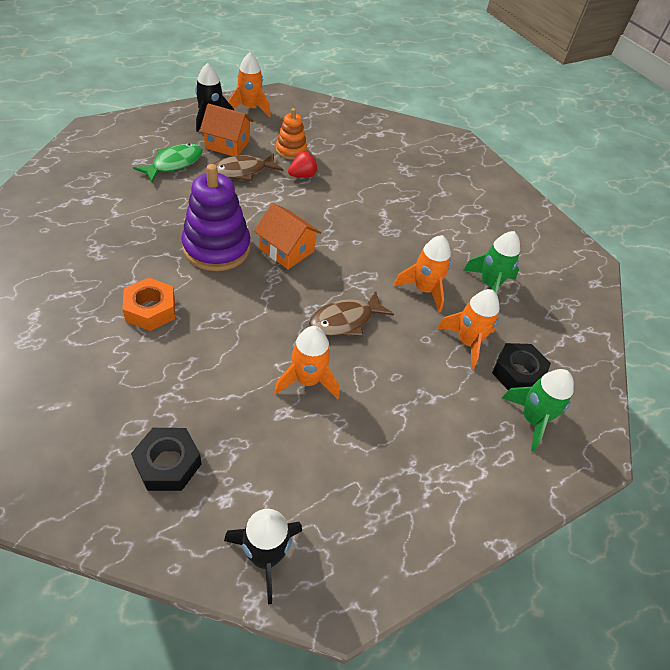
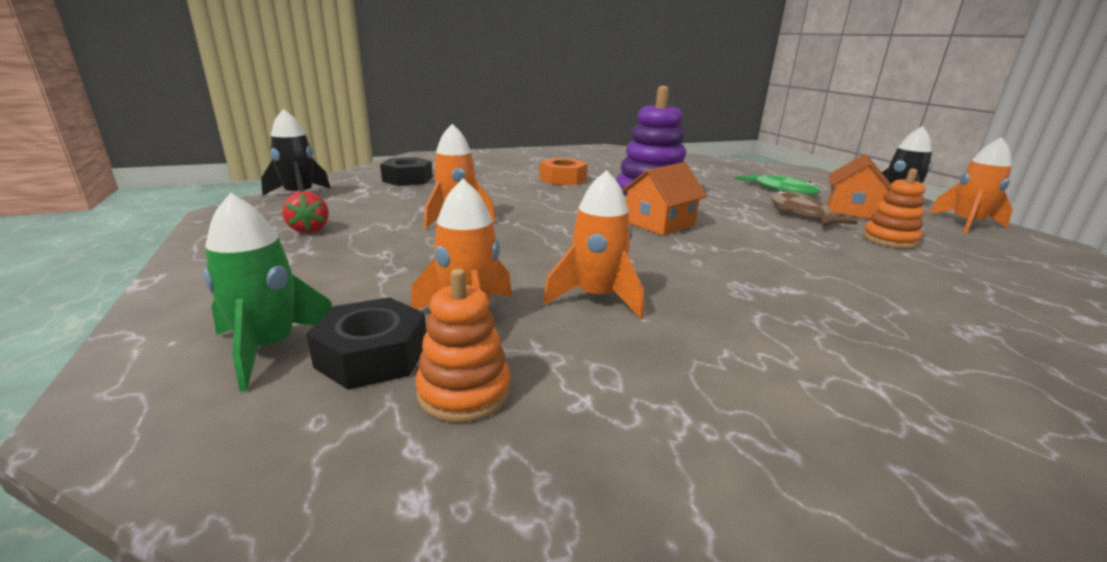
camera: 105 degrees right, 25 degrees down
red strawberry [288,151,317,177] -> red strawberry moved to [282,191,329,233]
brown fish [309,291,394,336] -> none
green rocket [464,231,520,294] -> none
none -> orange stacking toy [415,269,510,422]

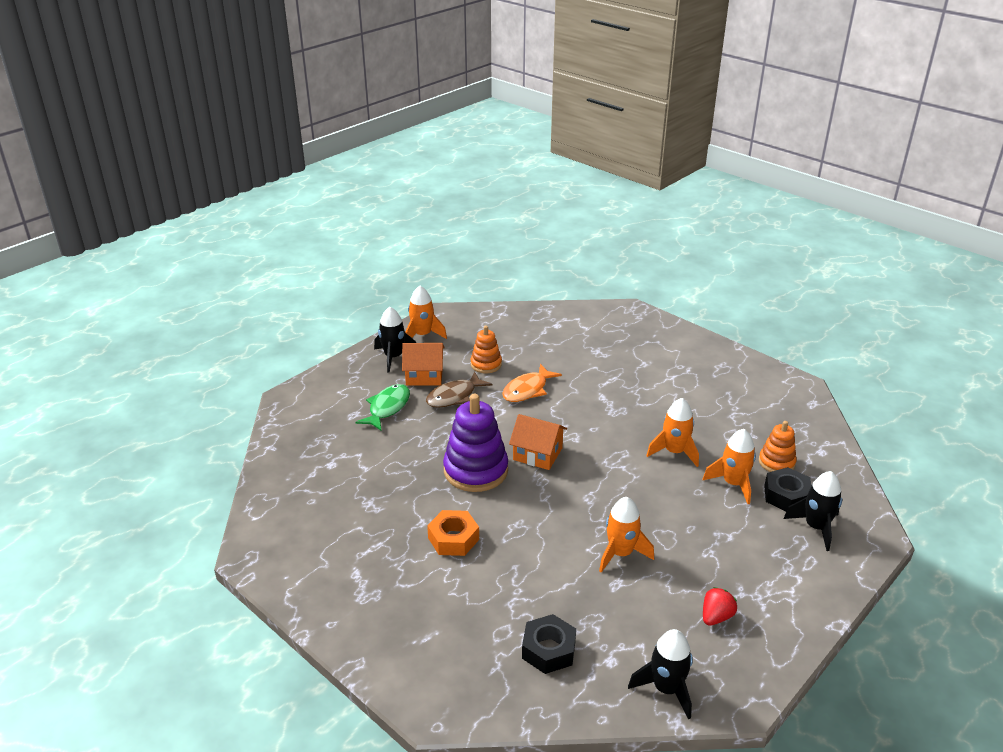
camera: 115 degrees left, 10 degrees up
green rocket [203,193,333,391] -> black rocket [784,471,842,551]
none -> orange fish [502,364,562,402]

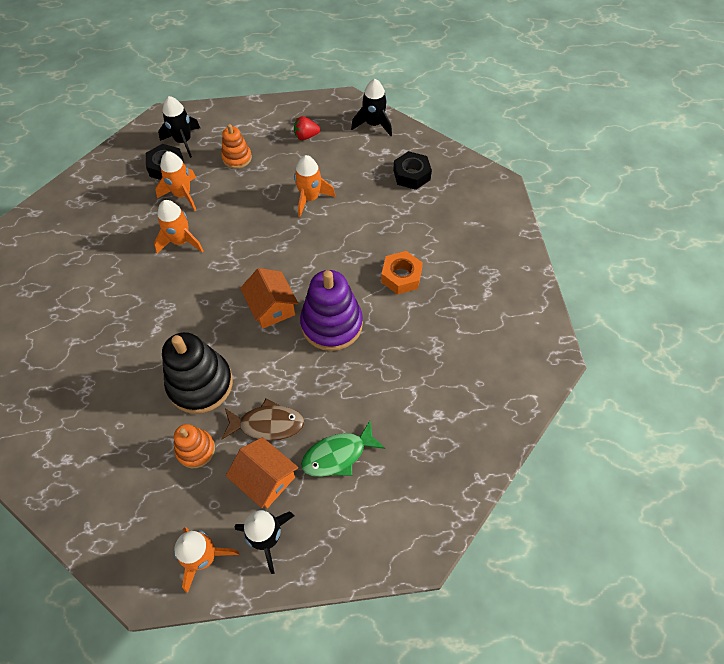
camera: 140 degrees left, 25 degrees up
orange fish [502,364,562,402] -> black stacking toy [162,332,233,414]
orange stacking toy [759,421,796,472] -> orange stacking toy moved to [221,124,252,169]

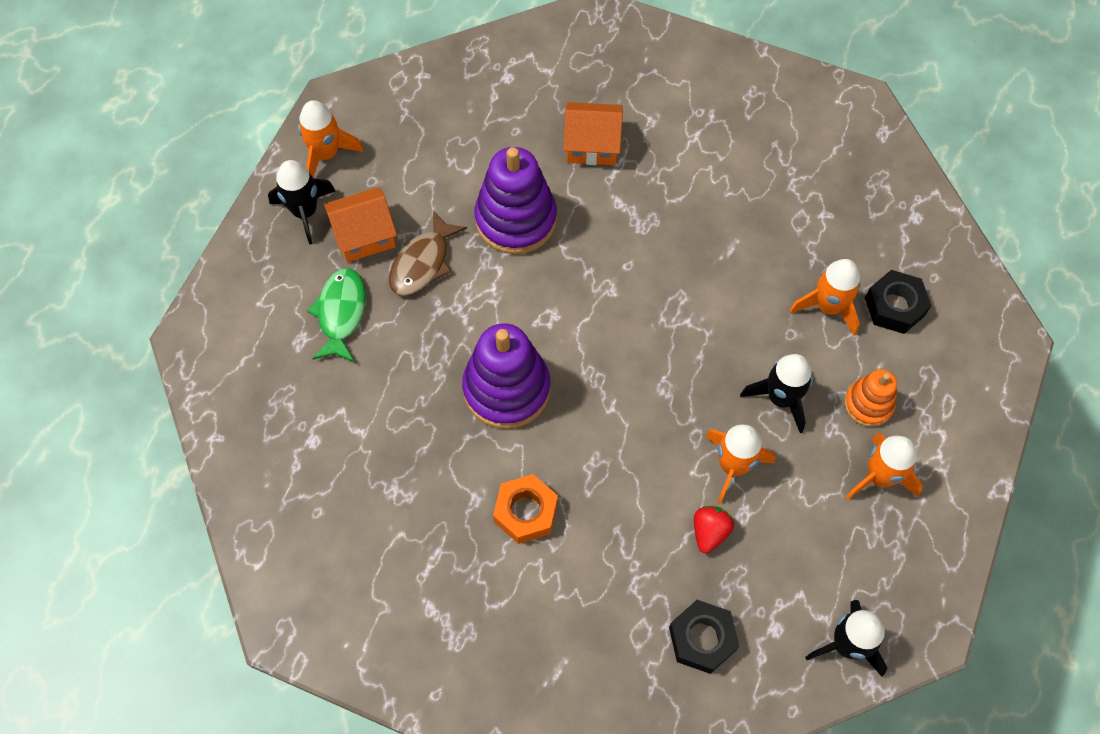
camera: 120 degrees right, 5 degrees up
orange rocket [154,200,204,254] -> orange rocket moved to [846,433,923,500]
black rocket [158,96,200,158] -> black rocket moved to [740,354,813,433]
black stacking toy [162,332,233,414] -> purple stacking toy [475,147,557,254]
orange stacking toy [174,424,215,468] -> none
orange house [240,268,298,329] -> orange house moved to [563,102,623,165]
red strawberry [294,116,320,140] -> red strawberry moved to [694,506,734,553]

